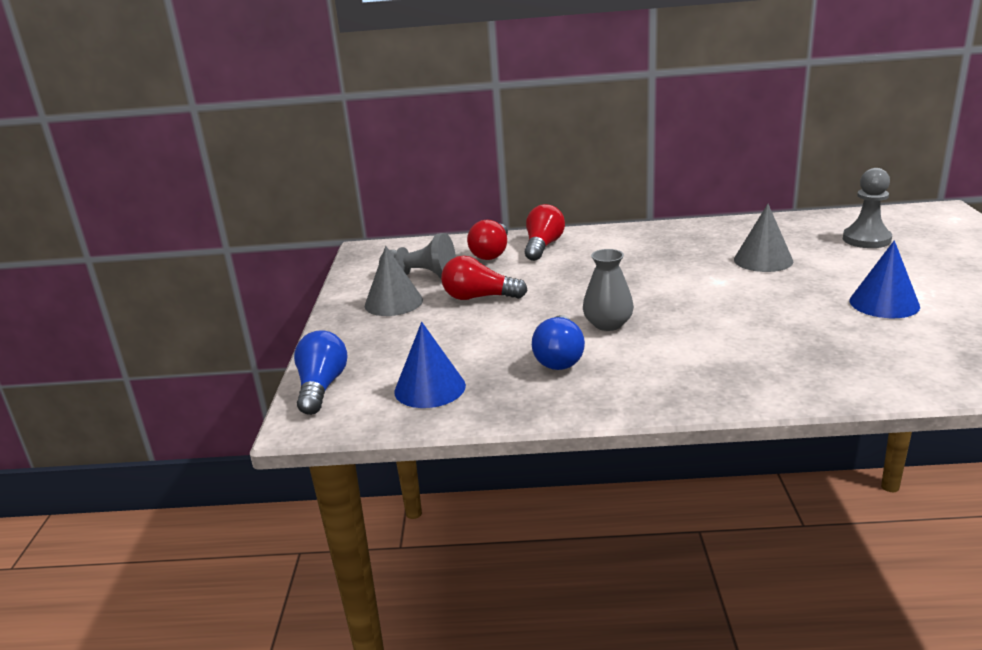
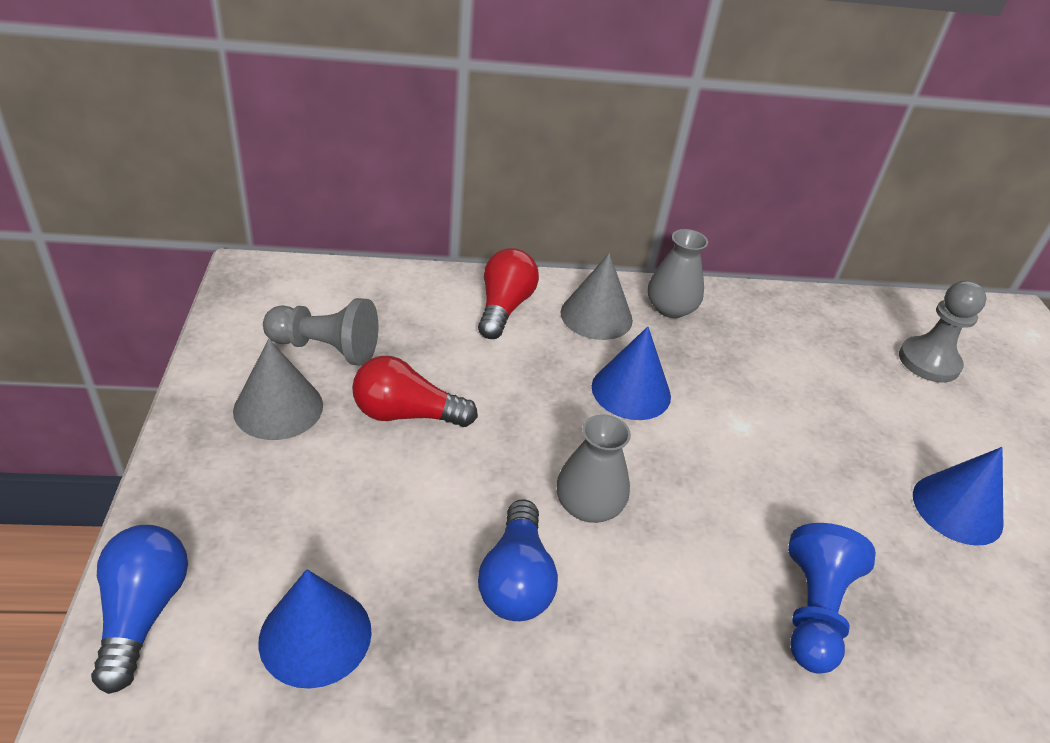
camera: 10 degrees left, 15 degrees up
red light bulb [467,220,508,260] -> none
grey cone [734,204,793,272] -> grey cone moved to [561,253,633,340]
none -> blue cone [592,327,671,420]
none -> grey vase [648,229,708,318]
none -> blue pawn [788,523,876,674]

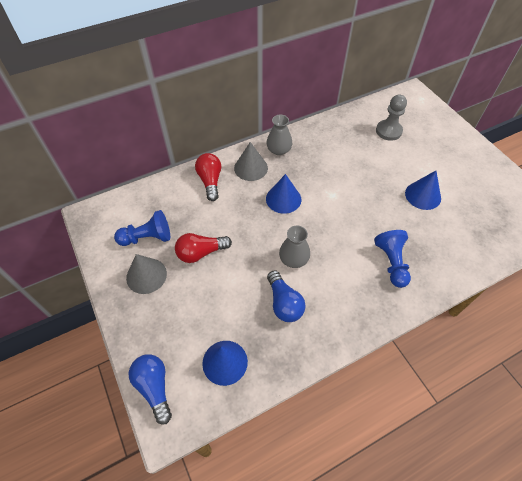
camera: 20 degrees left, 15 degrees up
grey pawn [263,298,378,366] -> blue pawn [114,210,170,246]

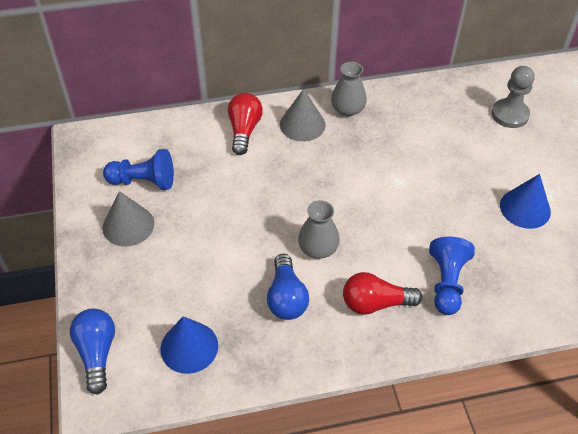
camera: 15 degrees right, 5 degrees down
red light bulb [175,233,232,263] -> red light bulb moved to [343,272,422,315]
blue cone [266,174,301,214] -> none

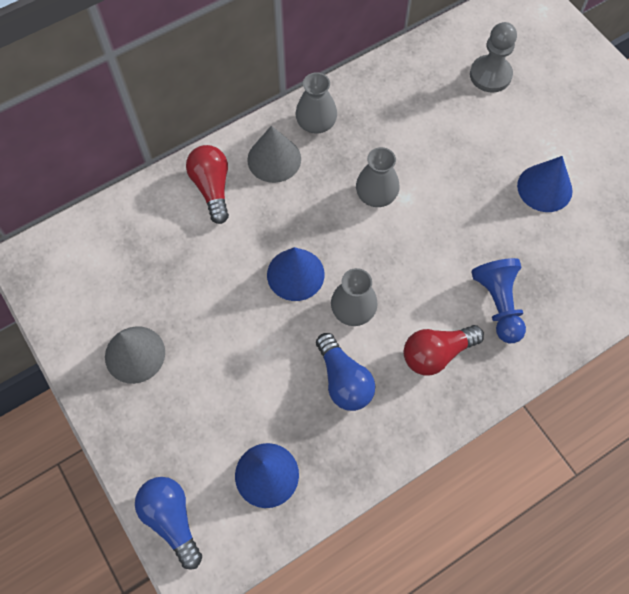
camera: 20 degrees left, 15 degrees up
blue pawn [103,149,174,190] -> none
none -> blue cone [267,247,324,301]
none -> grey vase [356,147,399,207]

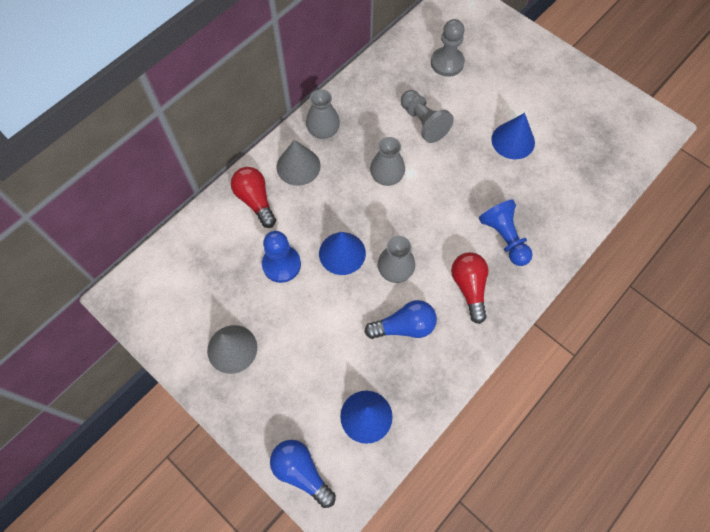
camera: 15 degrees left, 0 degrees up
blue light bulb [316,333,376,411] -> blue light bulb turned 60 degrees counterclockwise [364,300,437,339]
red light bulb [404,325,484,376] -> red light bulb turned 120 degrees clockwise [451,252,489,324]
none -> blue pawn [262,231,301,283]
none -> grey pawn [401,90,454,143]

